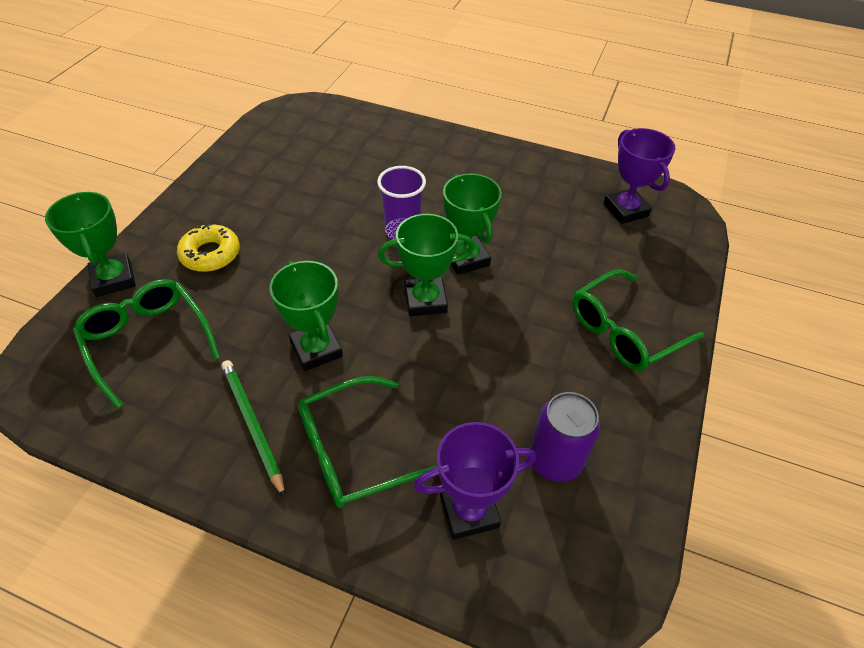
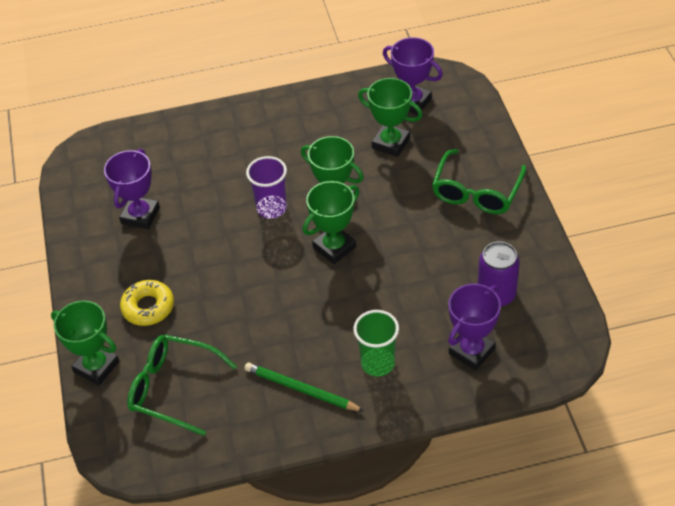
camera: 30 degrees left, 0 degrees up
green trophy [270,261,343,371] -> green trophy moved to [358,78,423,157]
green glasses [298,376,437,508] -> green cup [354,310,399,377]
none -> purple trophy [104,149,160,229]

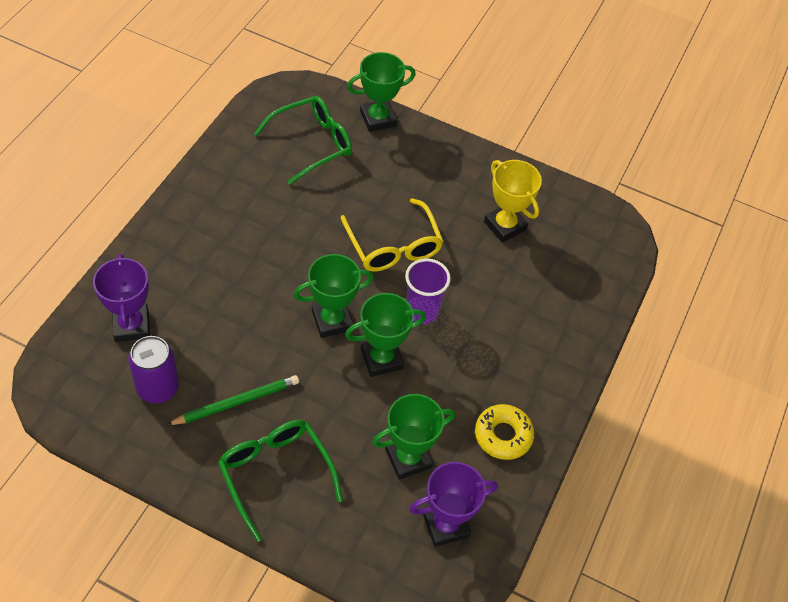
camera: 120 degrees right, 5 degrees up
purple trophy [104,149,160,229] -> yellow trophy [484,160,542,242]
yellow donut [120,280,174,326] -> yellow donut moved to [475,404,534,460]
green pencil [245,363,364,411] -> green pencil moved to [167,375,299,425]
green trophy [303,181,359,264] -> green trophy turned 75 degrees clockwise [294,254,374,338]
green cup [354,310,399,377] -> none
none -> yellow glasses [340,198,444,271]

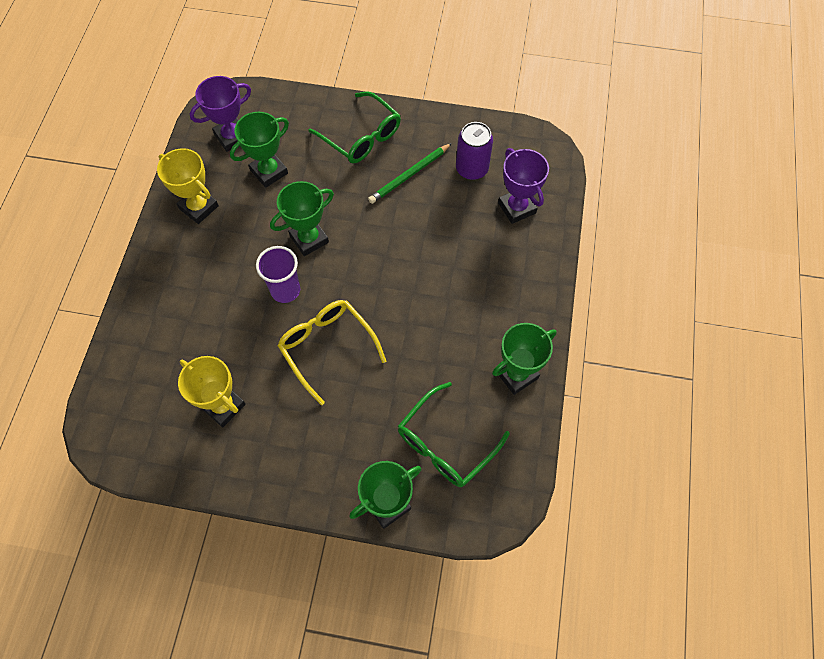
camera: 170 degrees right, 10 degrees up
green trophy [294,254,374,338] -> green trophy moved to [492,323,557,395]
yellow donut [475,404,534,460] -> yellow trophy [157,148,219,224]

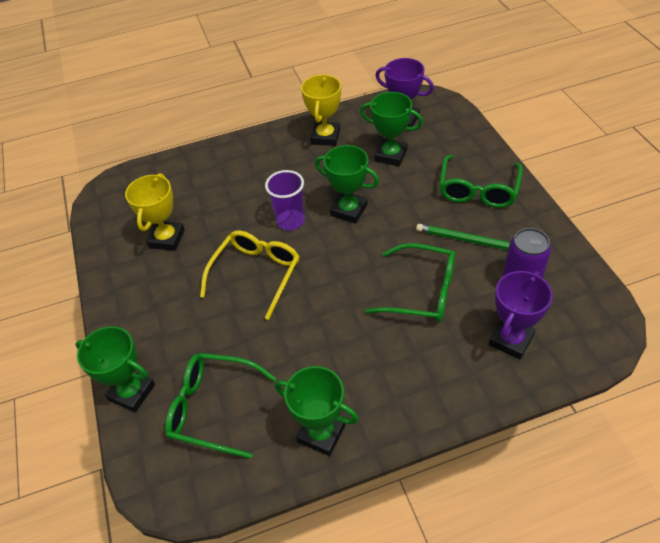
camera: 65 degrees right, 15 degrees down
none -> green glasses [365,243,455,322]

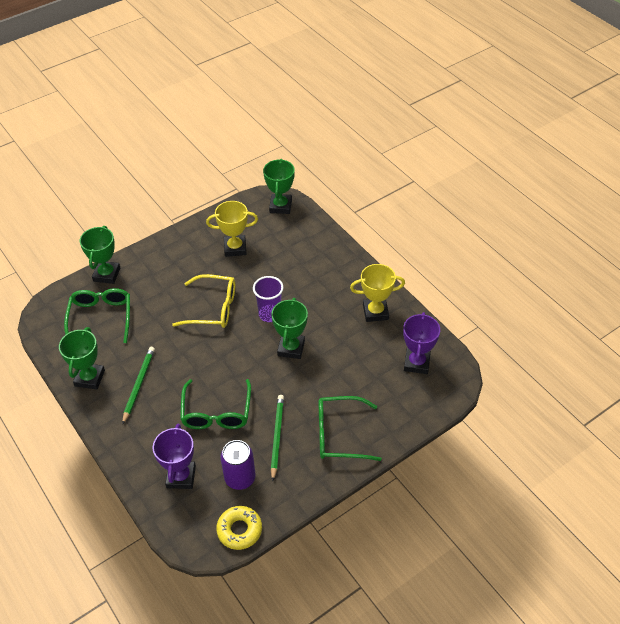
camera: 70 degrees right, 0 degrees up
green trophy [360,92,423,166] -> green trophy moved to [263,159,295,214]
purple trophy [489,271,553,360] -> purple trophy turned 75 degrees clockwise [153,424,196,489]
none -> green pencil [122,347,155,425]
none -> yellow donut [216,506,262,550]

